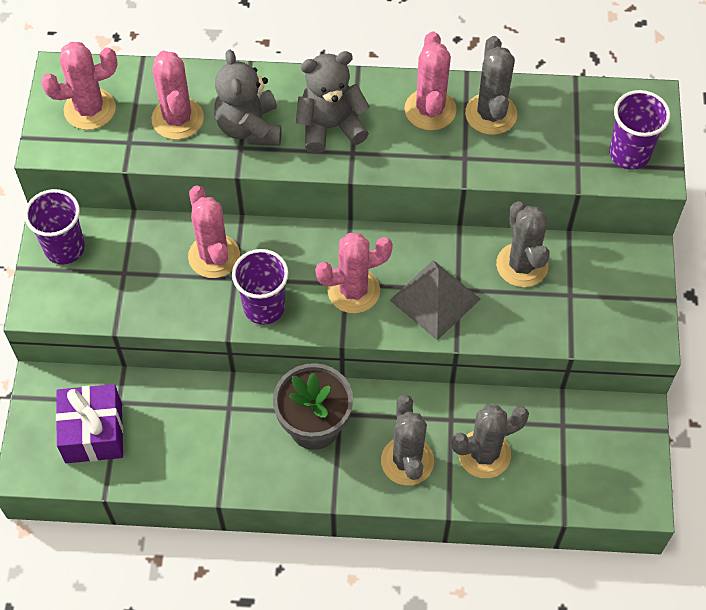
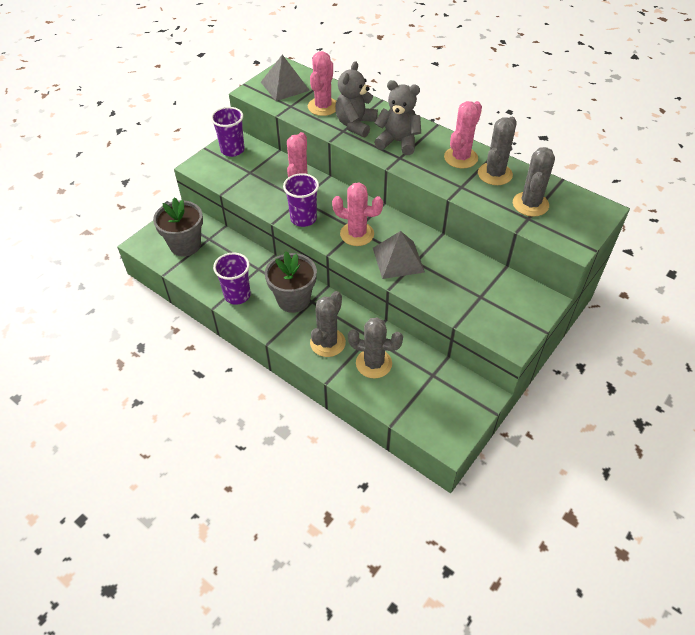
camera: 35 degrees right, 10 degrees down
pink cactus [41,42,118,130] -> grey pyramid [261,55,310,101]
purple gift [56,384,123,463] -> grey flower pot [153,197,203,256]
grey cactus [496,201,550,287] -> grey cactus moved to [513,147,555,217]
purple cup [609,90,670,170] -> purple cup moved to [213,253,251,305]

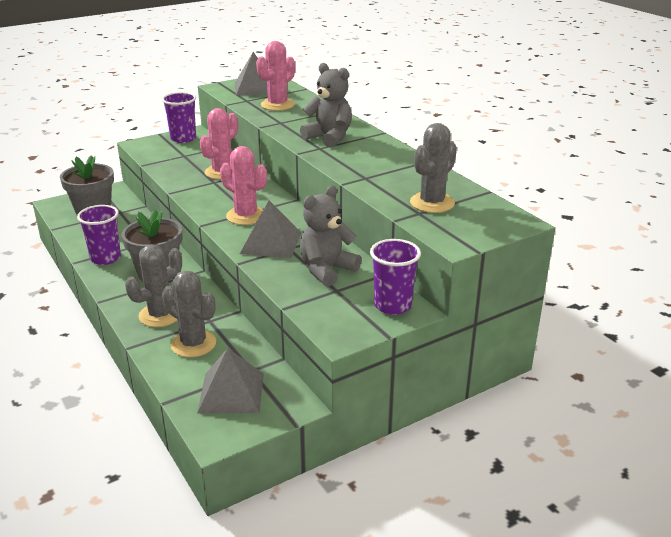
camera: 20 degrees right, 20 degrees down
purple cup [283,173,319,227] -> purple cup moved to [370,239,421,315]
grey teddy bear [335,61,378,137] -> grey teddy bear moved to [300,185,362,286]
pink cactus [444,101,482,168] -> none
grey cactus [478,117,517,185] -> none
none -> grey pyramid [197,348,264,414]

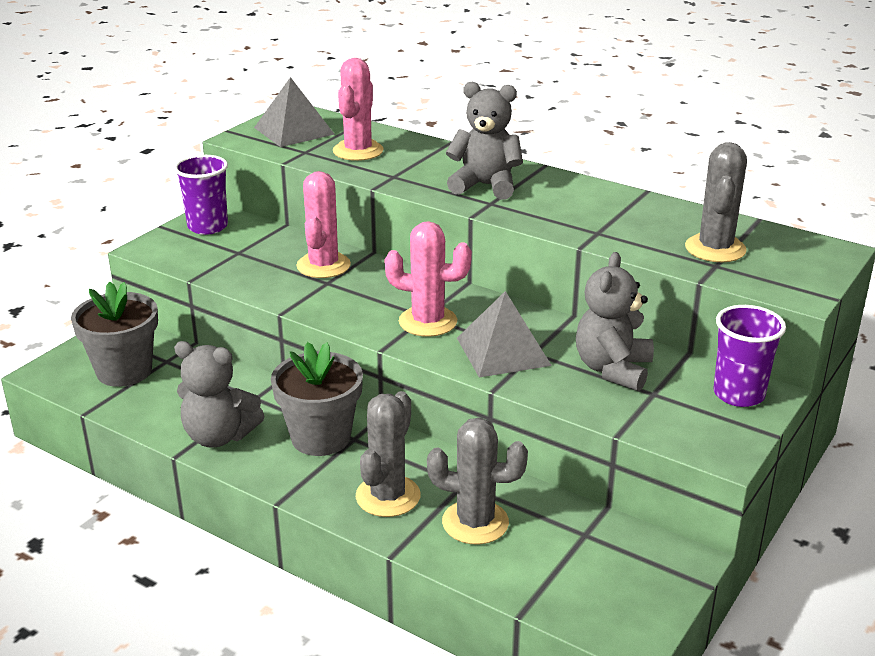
camera: 25 degrees left, 0 degrees up
purple cup [77,205,121,265] -> grey teddy bear [174,341,264,448]
grey pyramid [197,348,264,414] -> none

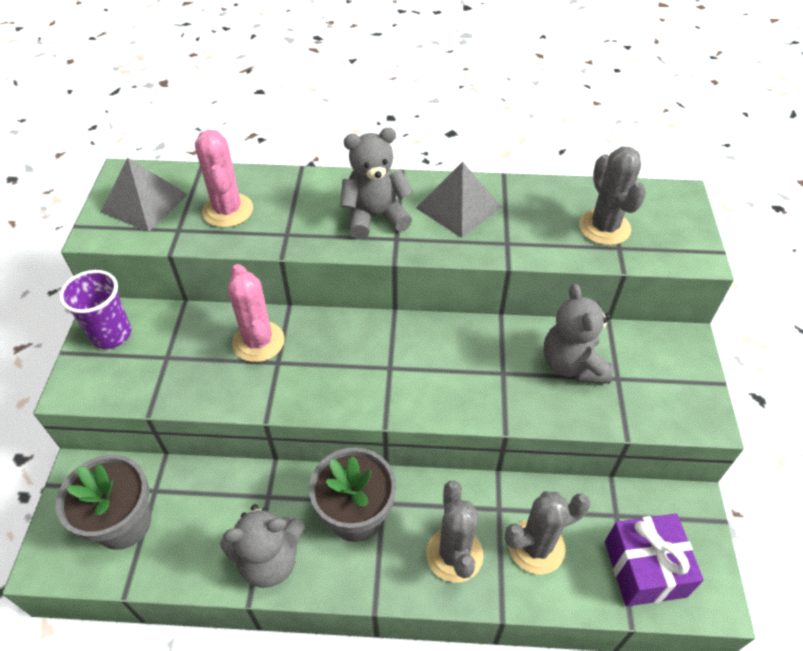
camera: 30 degrees left, 20 degrees up
pink cactus [385,221,472,337] -> none
grey pyramid [457,291,552,378] -> grey pyramid moved to [416,162,502,238]
purple cup [713,305,786,407] -> none
none -> purple gift [605,514,704,606]

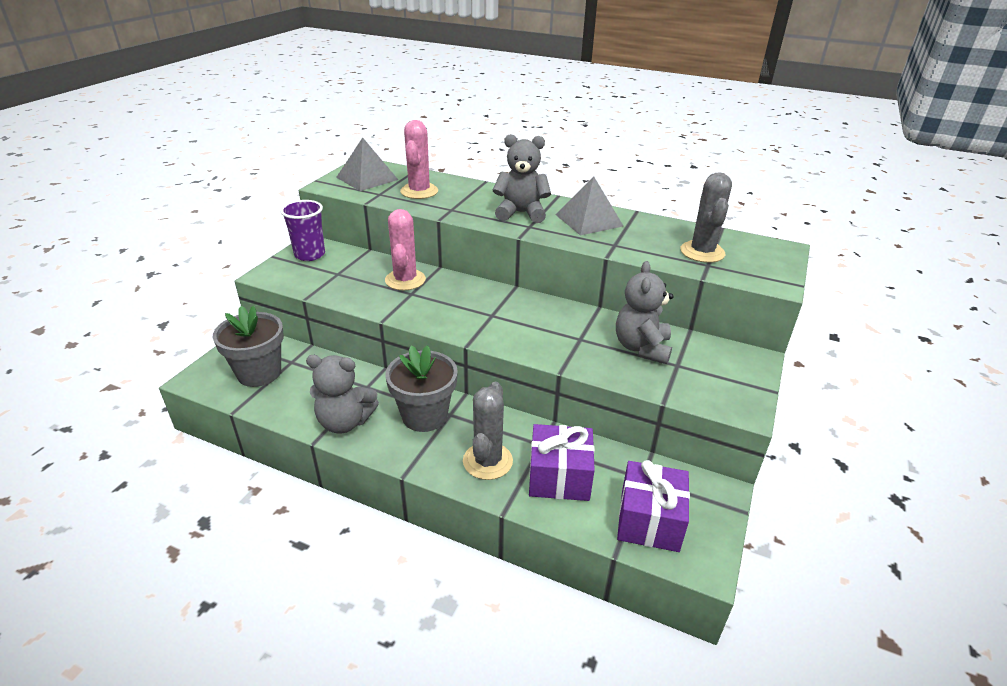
camera: 20 degrees right, 15 degrees down
grey cactus [504,491,590,574] -> purple gift [529,424,595,501]

